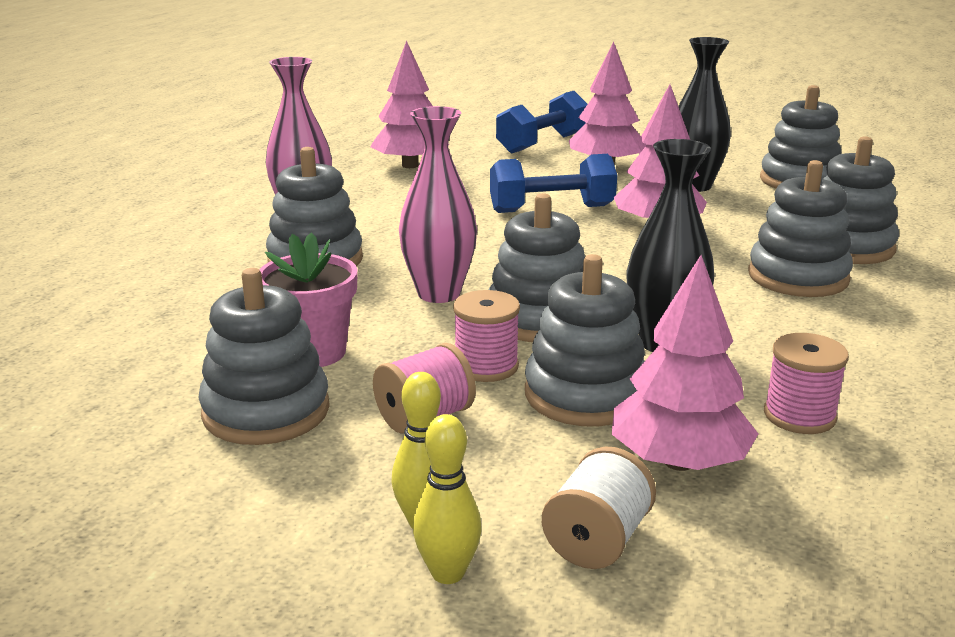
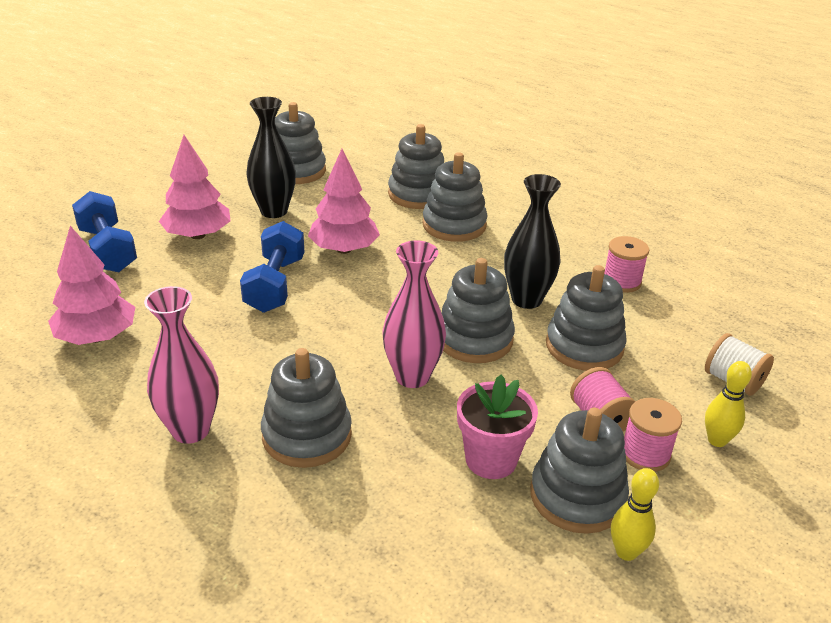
camera: 75 degrees left, 10 degrees up
yellow bowling pin [413,414,482,584] -> yellow bowling pin moved to [611,468,659,561]
pink spool [453,290,520,382] -> pink spool moved to [624,398,682,472]
pink tree [612,255,758,471] -> none

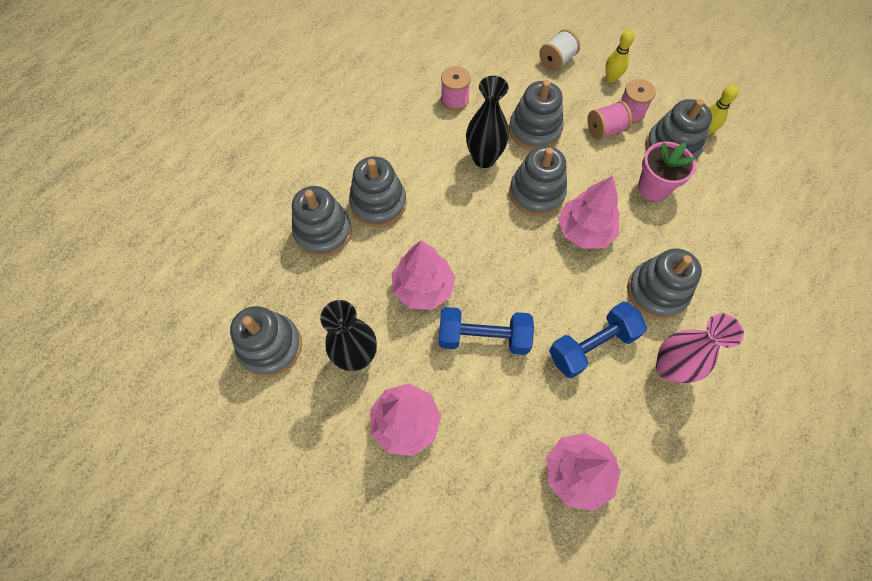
camera: 90 degrees left, 30 degrees up
blue dumbbell [72,191,137,272] -> blue dumbbell moved to [549,301,647,378]
pink vase [382,241,446,388] -> pink tree [558,176,620,249]

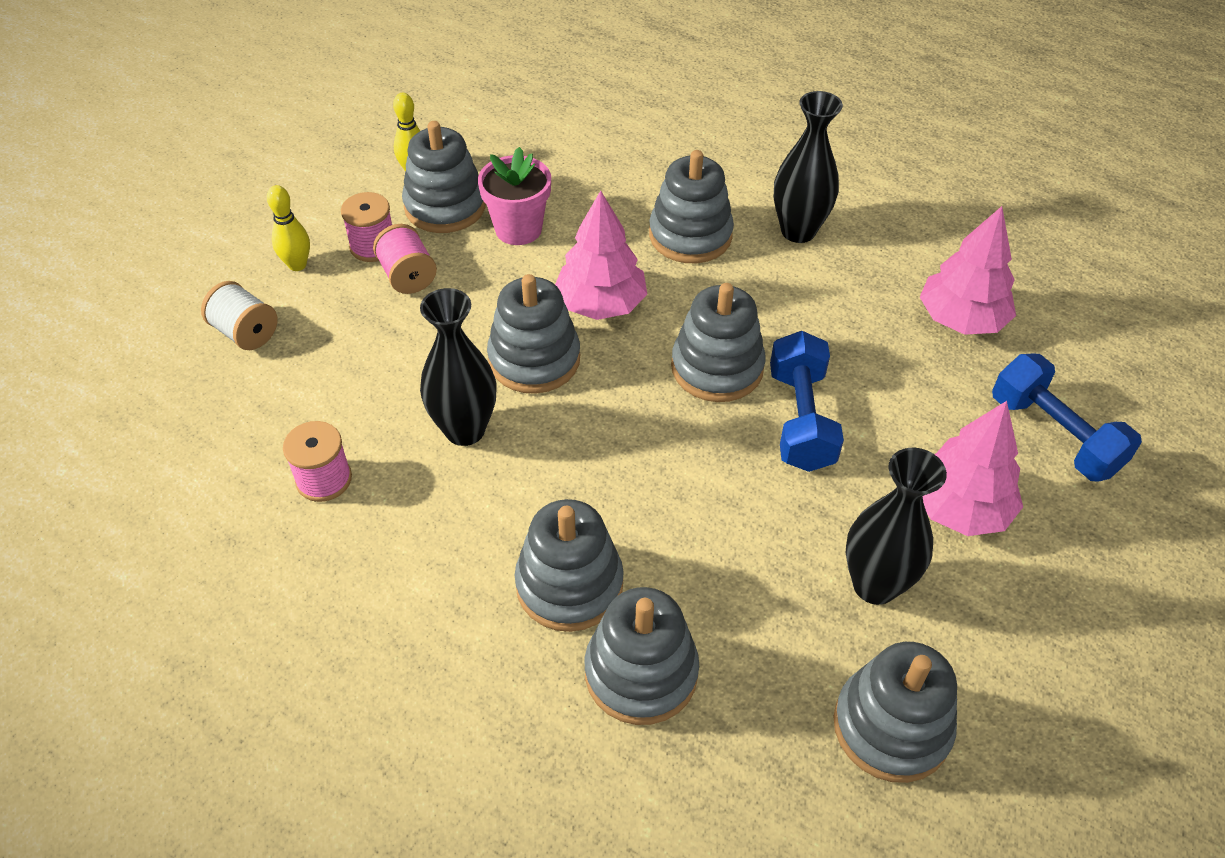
camera: 95 degrees left, 15 degrees down
pink tree [391,241,456,310] -> none
grey stacking toy [509,80,564,150] -> grey stacking toy moved to [671,283,766,402]
blue dumbbell [549,301,647,378] -> blue dumbbell moved to [992,354,1142,482]
pink vase [656,313,744,383] -> black vase [773,91,843,243]

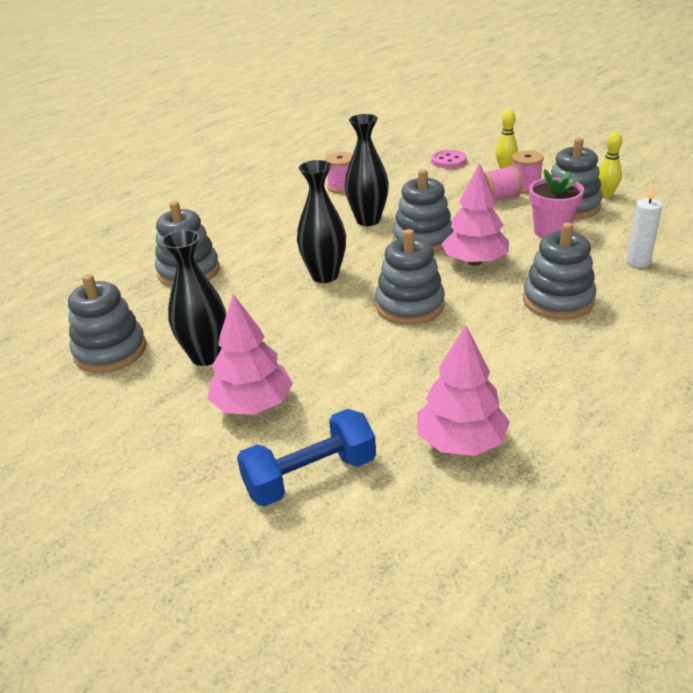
camera: 100 degrees right, 15 degrees down
white spool [201,281,277,350] -> pink button [431,150,467,168]
grey stacking toy [515,499,624,632] -> none
blue dumbbell [770,331,844,472] -> none
black vase [773,91,843,243] -> black vase moved to [297,160,346,283]
none -> white candle [626,184,662,267]

